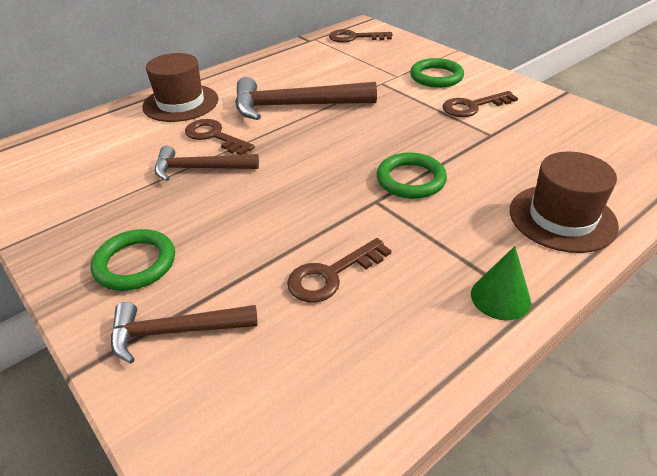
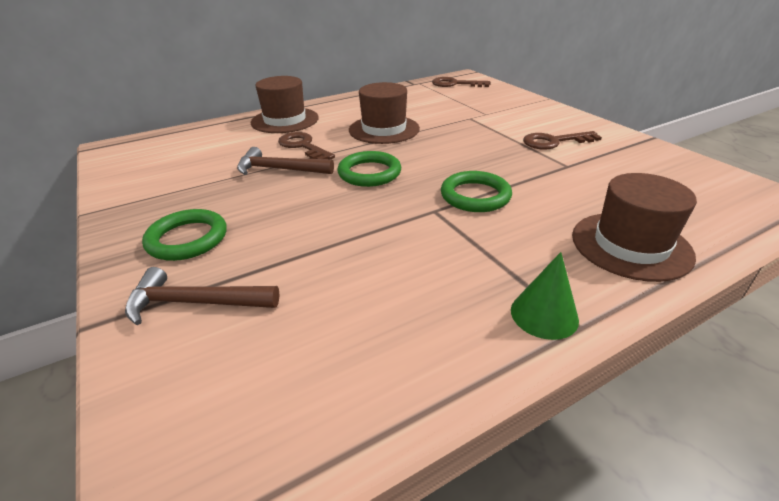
camera: 10 degrees right, 5 degrees down
brown hammer [235,77,377,120] -> brown hat [349,82,420,144]
brown key [287,238,391,303] -> none
green ring [410,58,464,88] -> green ring moved to [337,151,401,187]

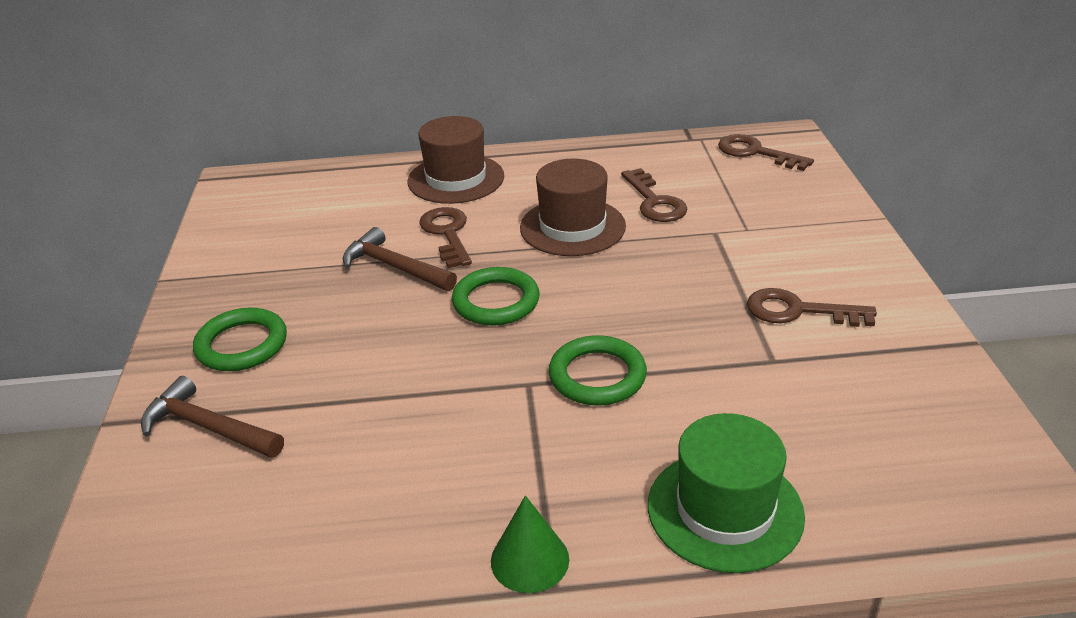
camera: 25 degrees right, 0 degrees up
brown hat [572,173,697,282] -> green hat [648,413,805,573]
none -> brown key [621,168,687,222]

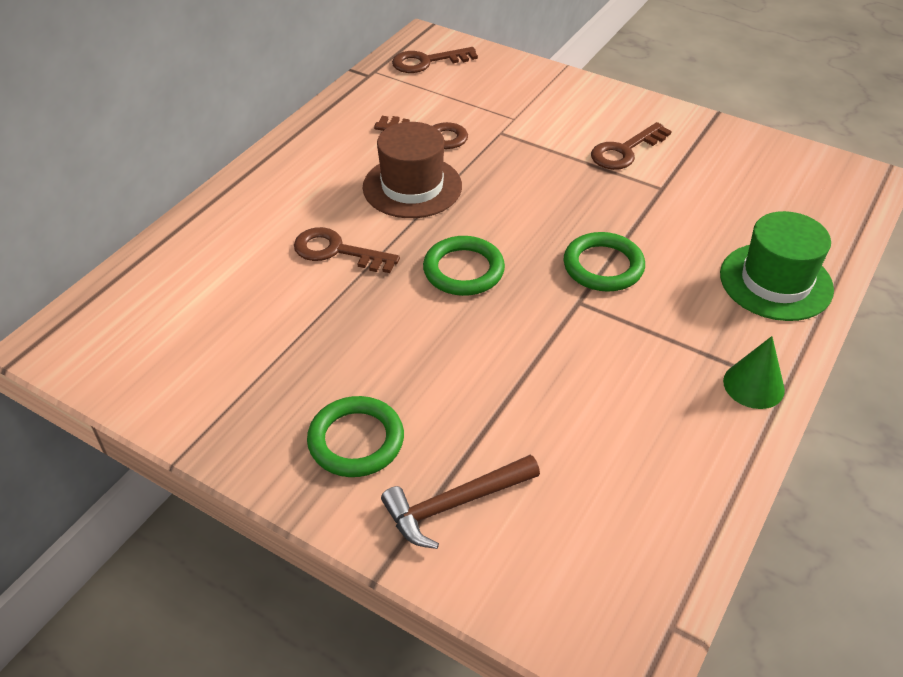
camera: 55 degrees left, 10 degrees up
brown hammer [343,227,457,291] -> none
brown hat [407,116,504,204] -> none

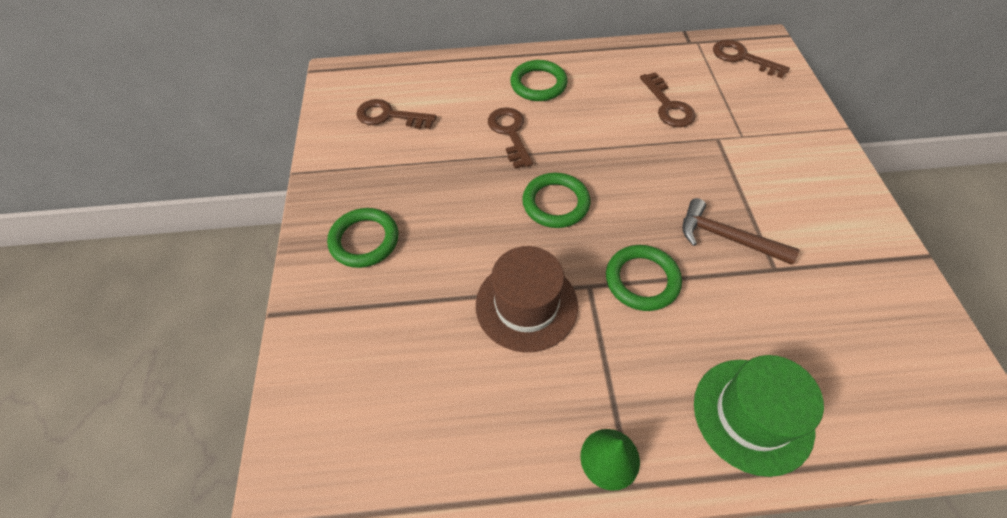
camera: 55 degrees right, 10 degrees up
brown hat [363,122,462,218] -> brown hat moved to [476,246,578,352]
brown hammer [381,455,540,549] -> brown hammer moved to [682,198,800,265]
brown key [591,122,672,170] -> brown key moved to [356,99,437,129]
none -> green ring [510,60,567,101]

